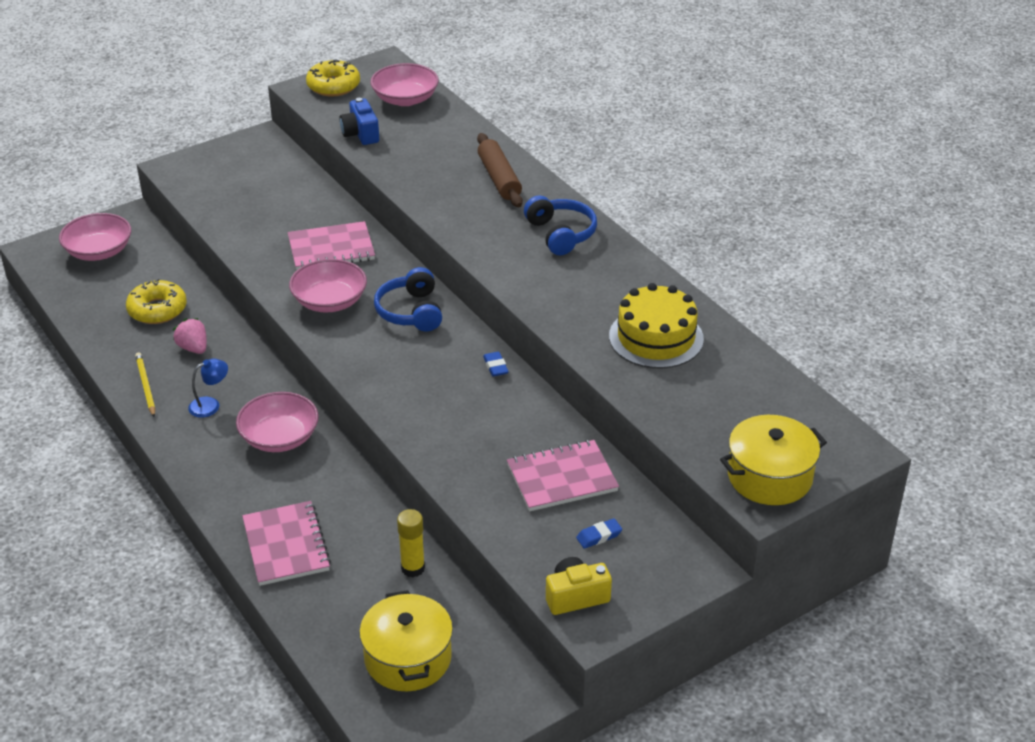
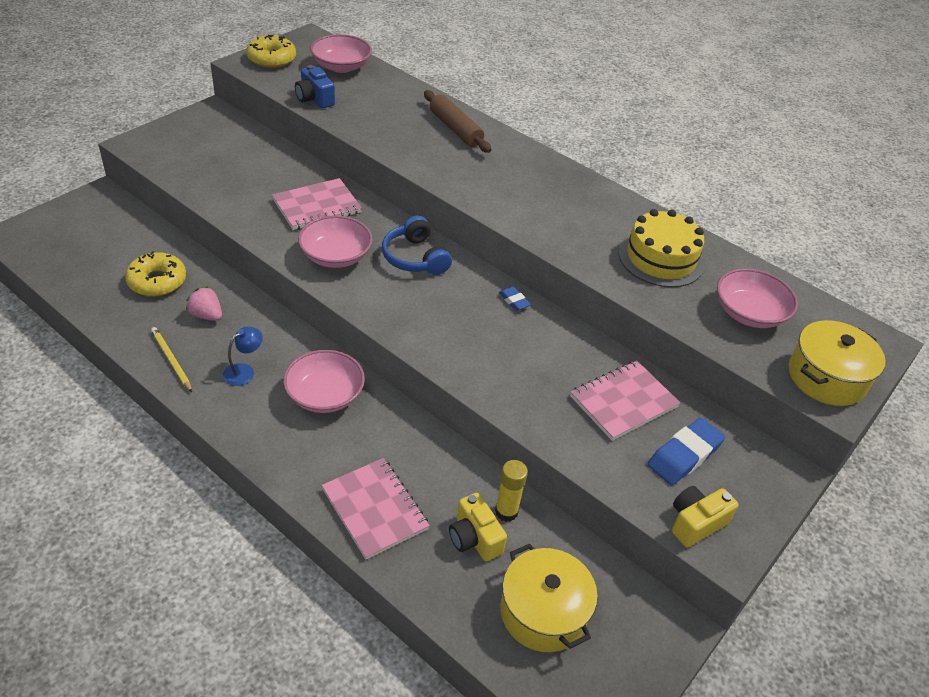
camera: 20 degrees left, 5 degrees up
pink bowl [59,213,131,261] -> pink bowl moved to [717,268,798,328]
blue headphones [524,195,597,255] -> none
blue eraser [576,518,622,549] -> blue eraser [647,418,725,485], size x1.96
none -> yellow camera [449,493,507,561]

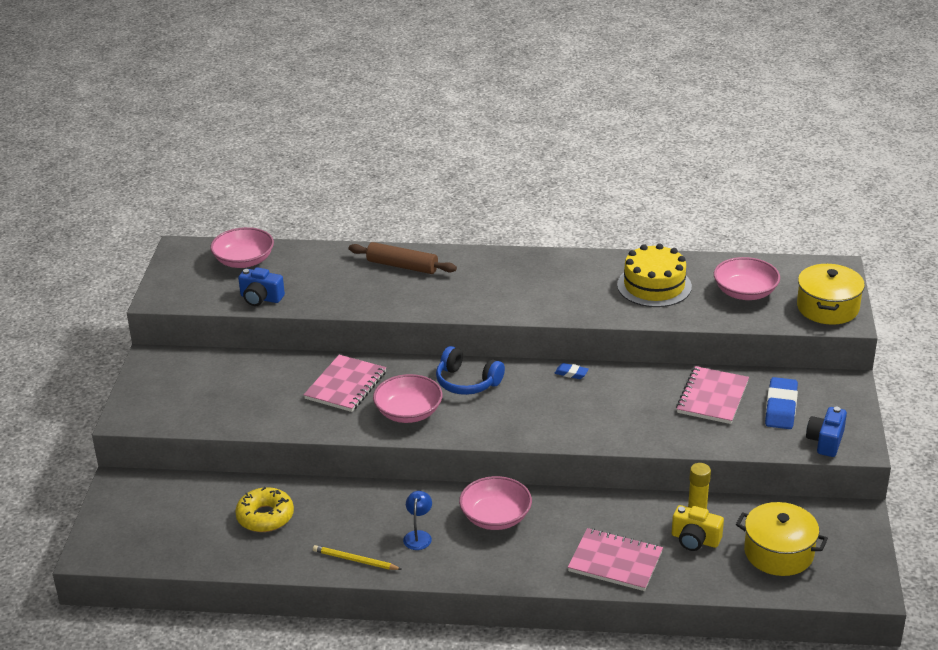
camera: 30 degrees left, 10 degrees down
pink strawberry [186,286,222,321] -> none
yellow donut [246,35,296,68] -> none
yellow camera [672,486,739,548] -> blue camera [806,407,847,457]

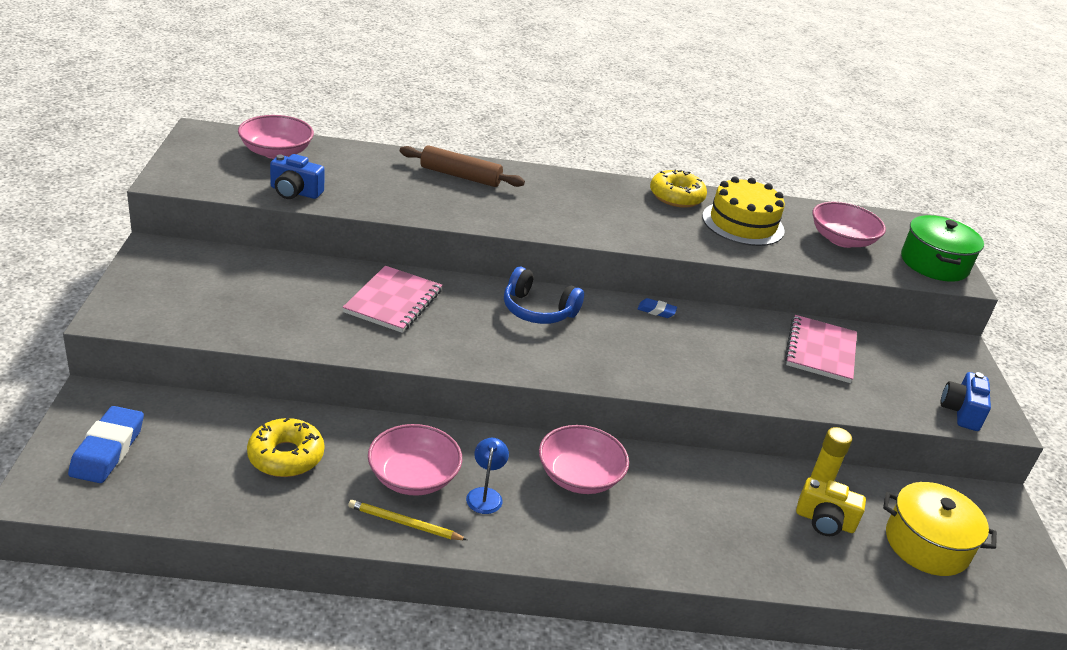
camera: 10 degrees left, 0 degrees up
pink bowl [373,374,443,423] -> pink bowl moved to [368,424,462,496]
pink notebook [568,528,663,591] -> none
blue eraser [765,377,798,429] -> blue eraser moved to [68,406,144,483]
yellow pot [797,263,865,325] -> green pot [901,215,984,282]
none -> yellow donut [650,169,707,208]

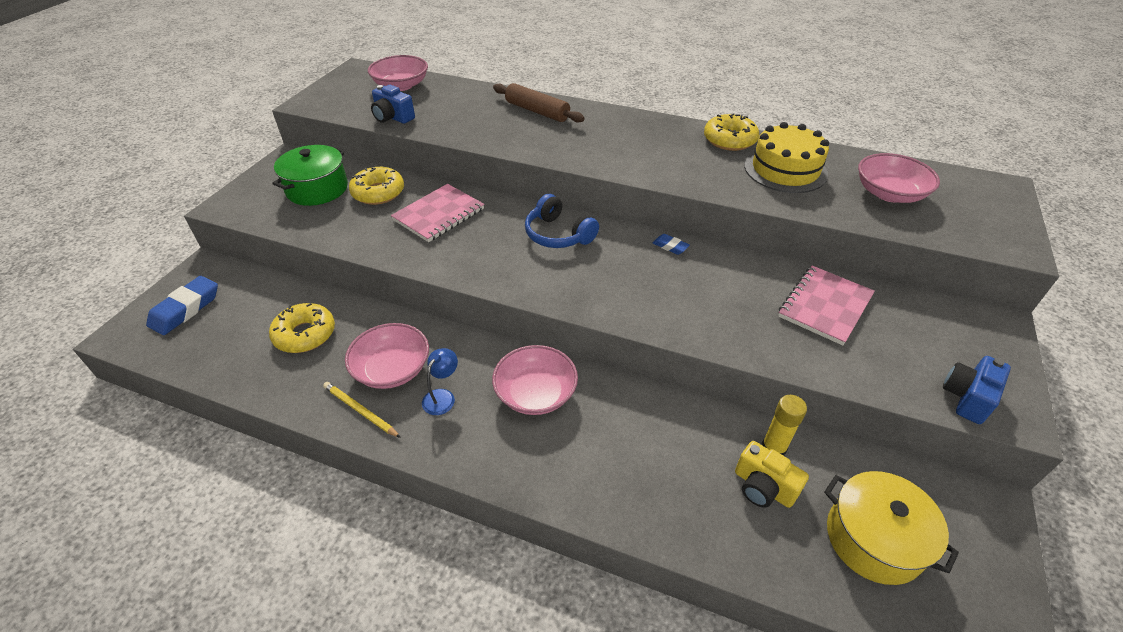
camera: 25 degrees right, 10 degrees up
green pot [901,215,984,282] -> green pot moved to [272,145,348,206]
none -> yellow donut [349,167,404,205]

